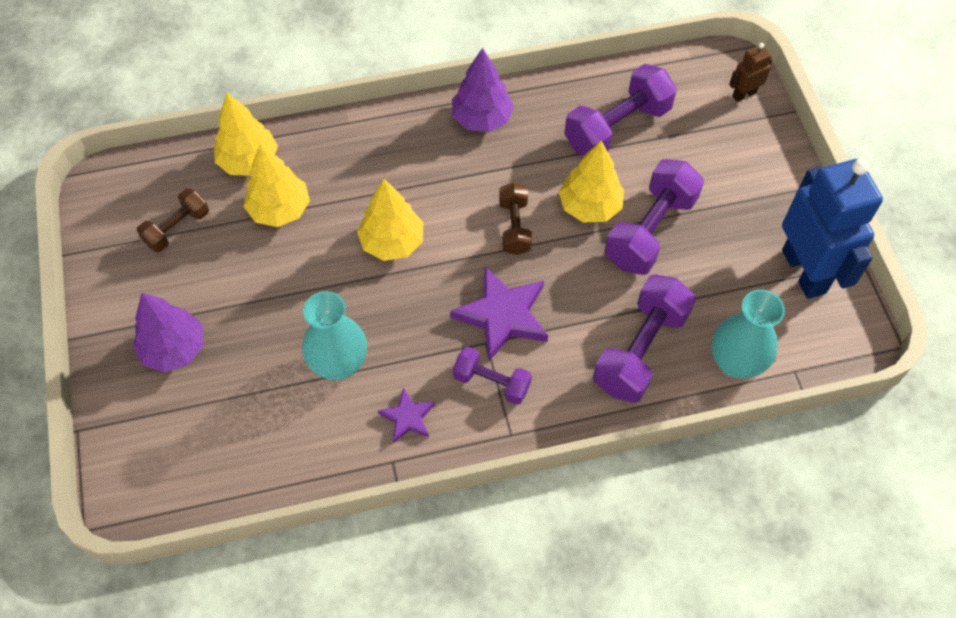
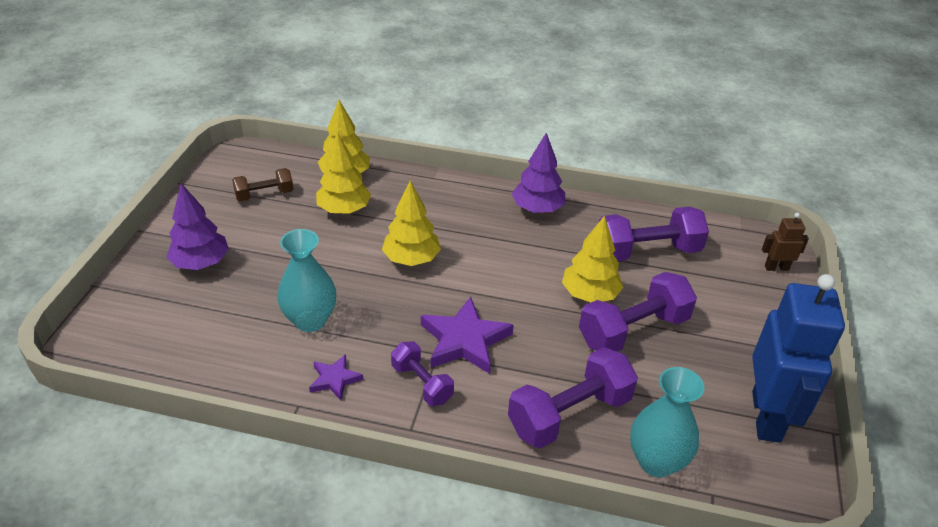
camera: 25 degrees right, 20 degrees down
brown dumbbell [499,182,532,255] -> none

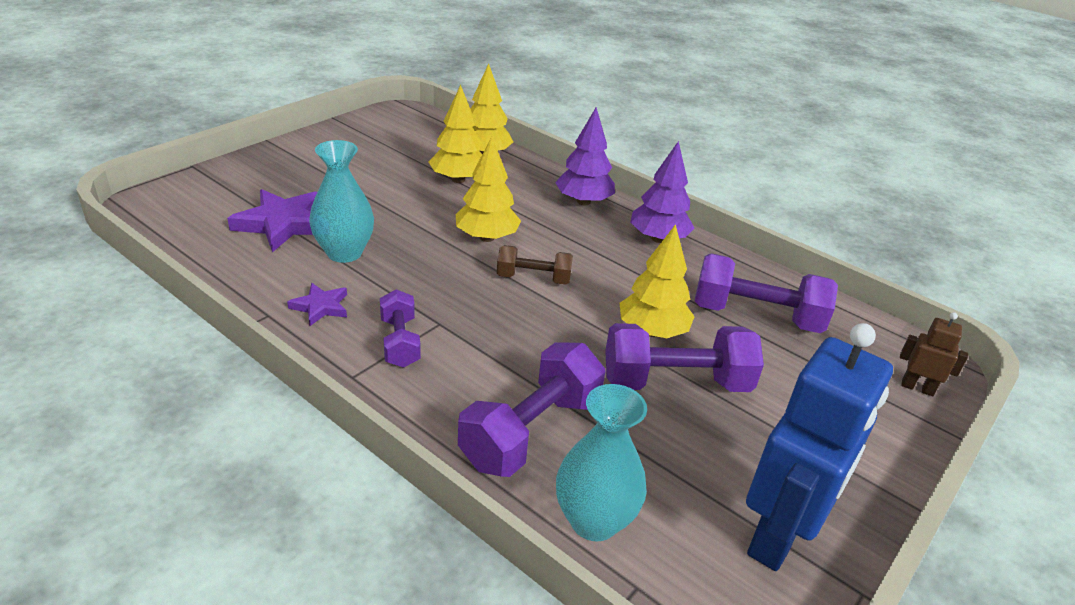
camera: 25 degrees right, 5 degrees down
purple tree [167,183,229,270] -> purple tree moved to [555,107,615,205]
brown dumbbell [232,168,294,202] -> brown dumbbell moved to [497,245,573,285]
purple star [421,297,514,374] -> purple star moved to [227,189,317,252]
purple dumbbell [508,347,638,448] -> purple dumbbell turned 45 degrees counterclockwise [458,342,605,477]

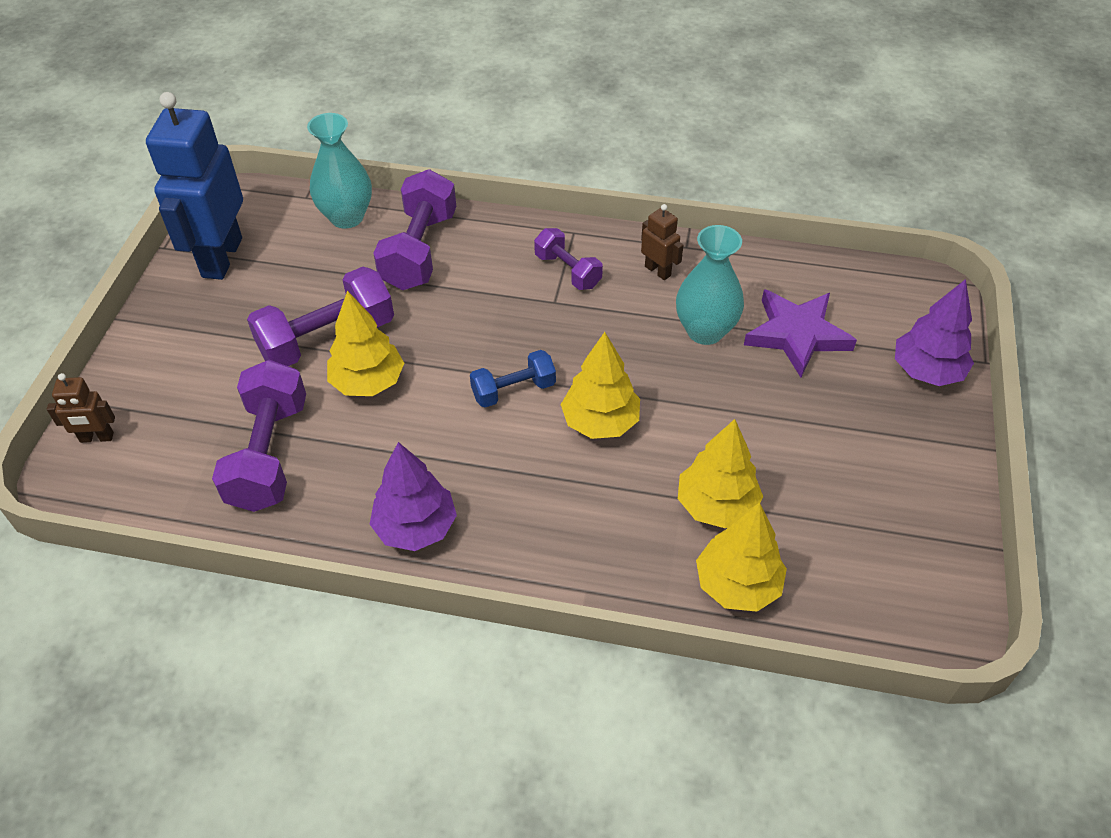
camera: 155 degrees right, 15 degrees up
purple star [287,283,347,326] -> brown robot [641,204,684,280]
brown dumbbell [497,245,573,285] -> blue dumbbell [470,350,556,408]
purple tree [555,107,615,205] -> purple tree moved to [895,279,974,386]
purple dumbbell [695,253,838,333] -> purple dumbbell turned 75 degrees counterclockwise [212,360,306,512]

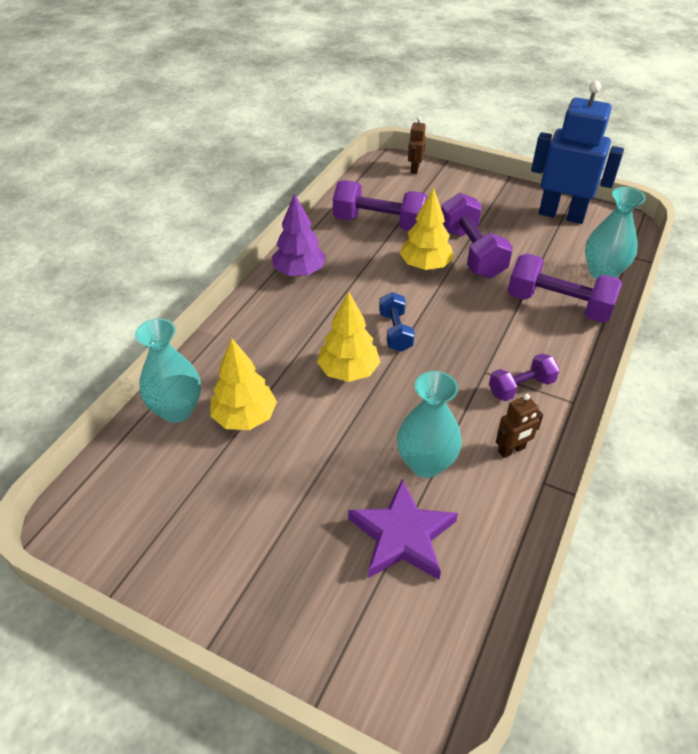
camera: 105 degrees right, 5 degrees down
yellow tree [696,503,787,612] -> turquoise vase [135,318,201,423]
purple tree [895,279,974,386] -> none

